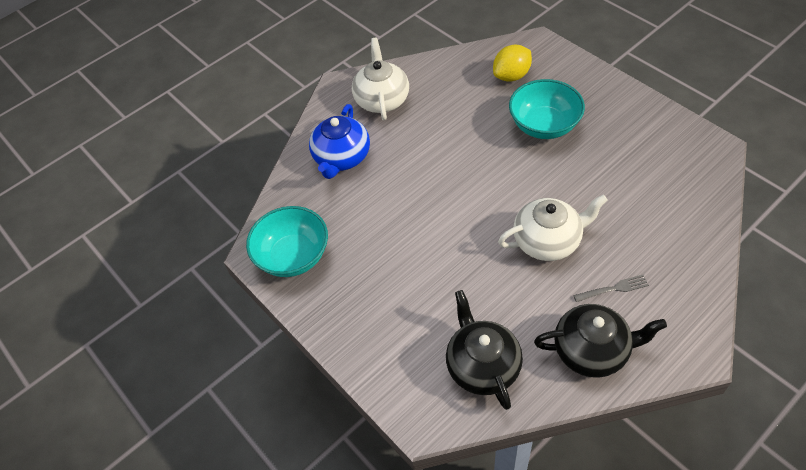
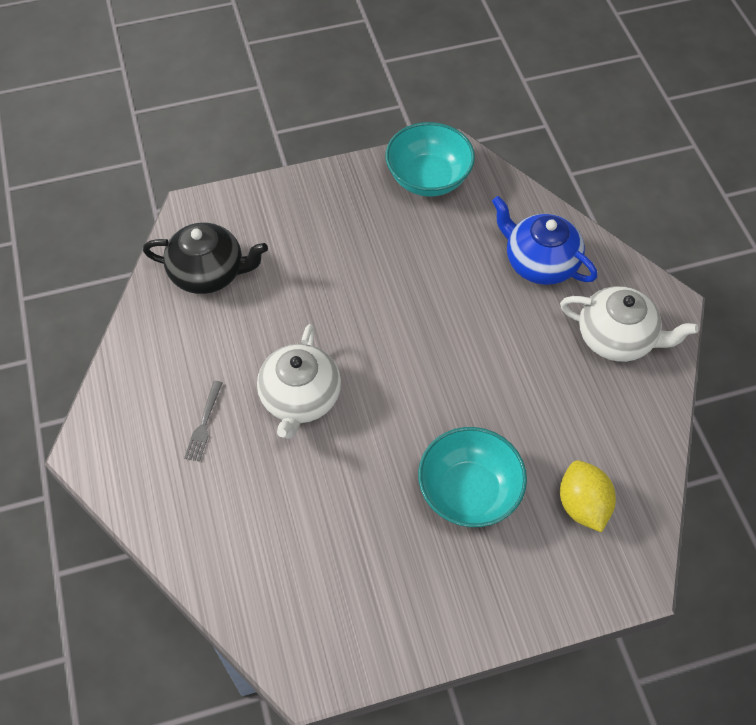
camera: 110 degrees right, 5 degrees up
black teapot [534,304,667,378] -> none

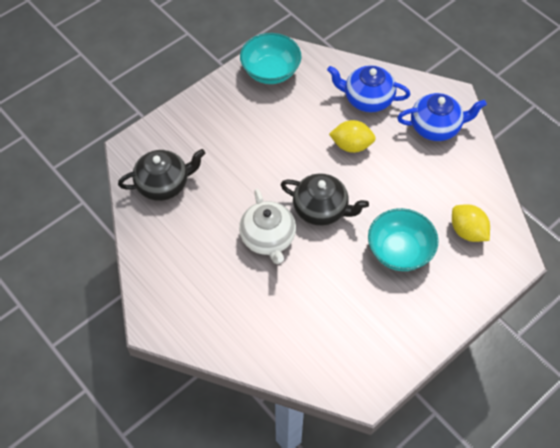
camera: 25 degrees left, 0 degrees up
grey fork [184,381,223,462] -> none
white teapot [560,286,699,362] -> blue teapot [397,93,487,141]
none -> black teapot [280,173,369,226]
none -> yellow lemon [329,120,376,153]

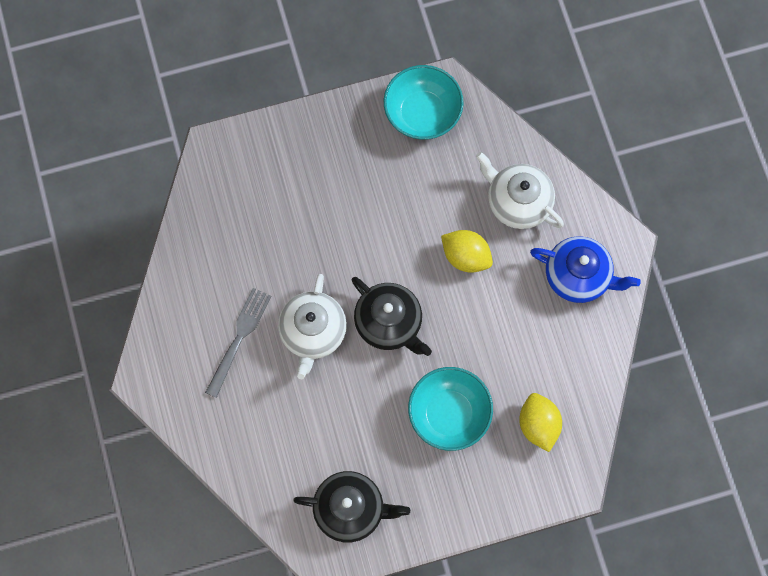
camera: 25 degrees right, 15 degrees up
black teapot [118,149,205,201] -> black teapot moved to [293,471,410,542]
blue teapot [327,65,410,112] -> white teapot [476,152,564,229]
none -> grey fork [205,288,271,398]

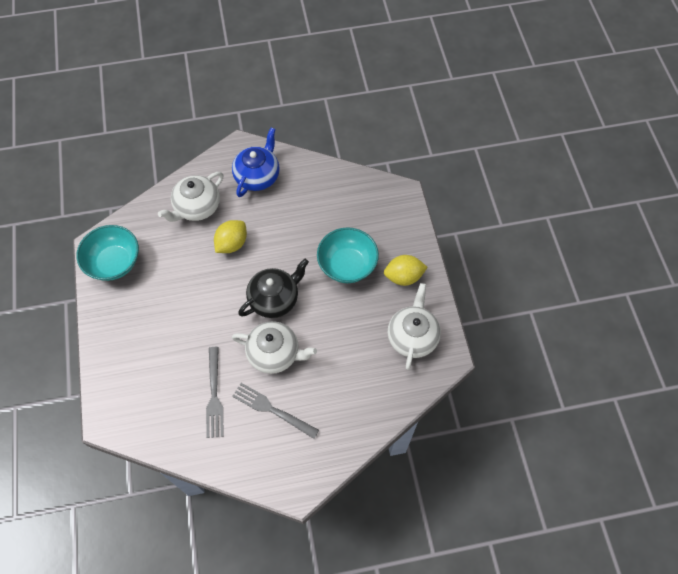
camera: 85 degrees left, 10 degrees down
black teapot [293,471,410,542] -> white teapot [388,283,441,370]
yellow lemon [519,393,562,452] -> yellow lemon moved to [384,255,428,286]
none -> grey fork [206,347,224,438]

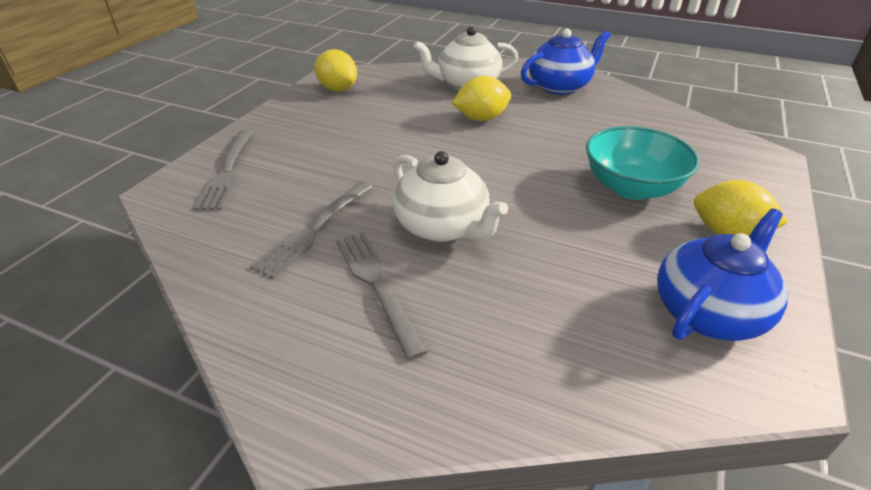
camera: 35 degrees right, 25 degrees down
turquoise bowl [76,225,139,281] -> yellow lemon [314,49,357,91]
black teapot [238,259,309,318] -> none
white teapot [388,283,441,370] -> blue teapot [657,208,788,341]
none -> grey fork [194,130,253,210]

